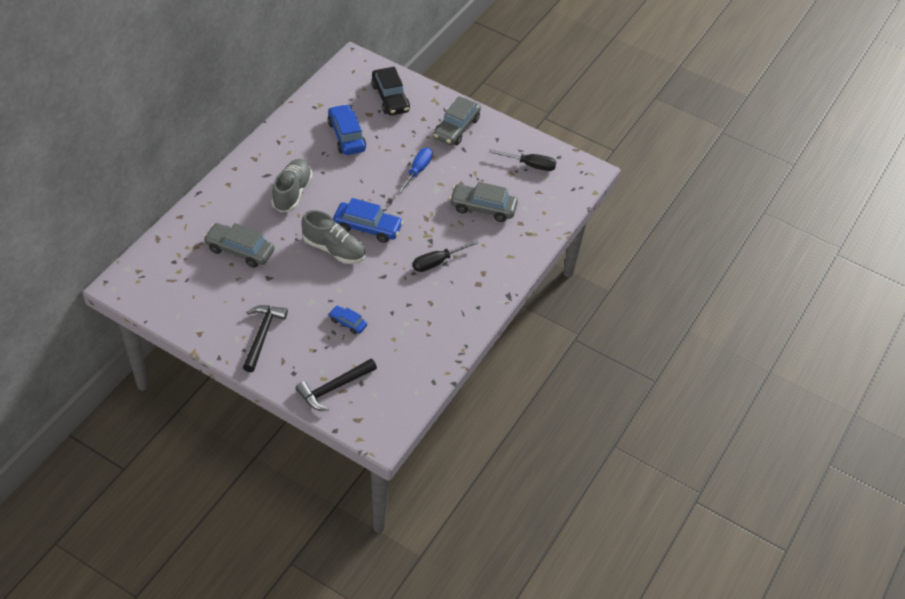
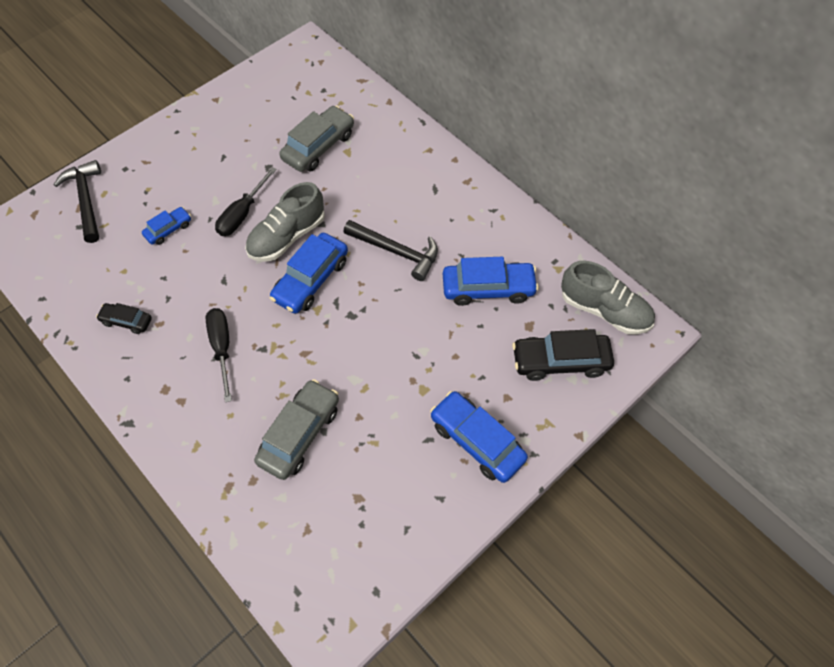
camera: 110 degrees right, 10 degrees up
black hammer [243,305,288,372] -> black hammer moved to [343,220,438,281]
grey shoe [271,159,313,212] -> grey shoe moved to [561,261,655,335]
blue screwdriver [396,148,433,196] -> none
grey car [433,96,481,146] -> blue car [430,391,528,483]
black screwdriver [489,149,557,171] -> black screwdriver moved to [215,167,277,236]
none -> black car [96,303,152,334]

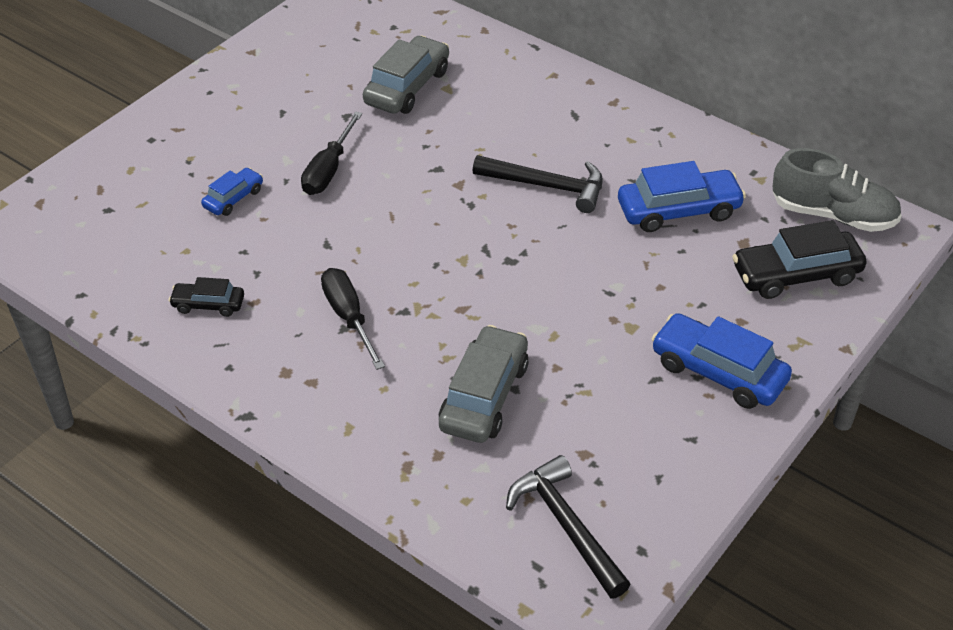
camera: 10 degrees left, 15 degrees down
black hammer [54,160,101,243] -> black hammer moved to [506,455,631,599]
grey shoe [245,182,325,262] -> none
blue car [269,233,348,314] -> none

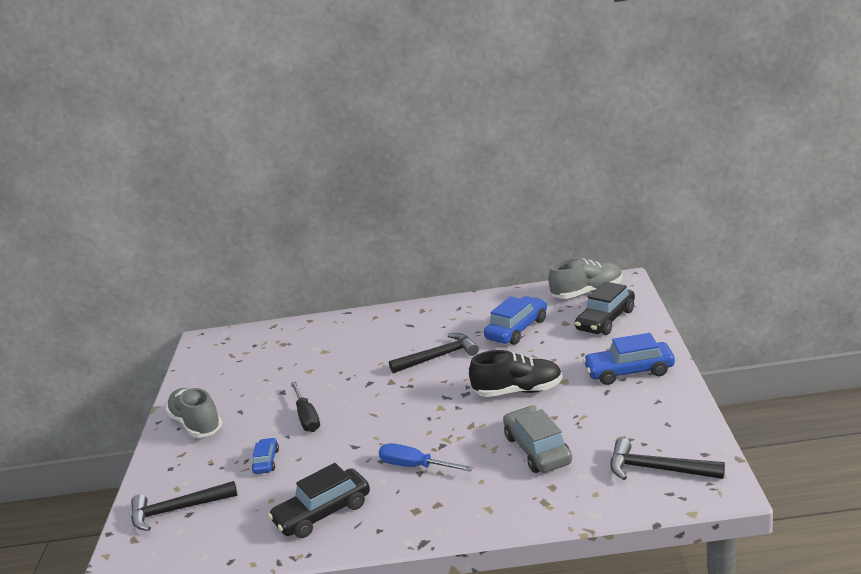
camera: 35 degrees left, 20 degrees down
black car [169,277,244,317] -> black car [268,463,370,538], size x1.81
black screwdriver [321,268,385,370] -> blue screwdriver [379,443,473,472]
grey car [363,36,449,114] -> none
none -> black hammer [131,481,237,531]
none -> grey shoe [166,388,222,438]
none -> black shoe [469,350,563,397]

